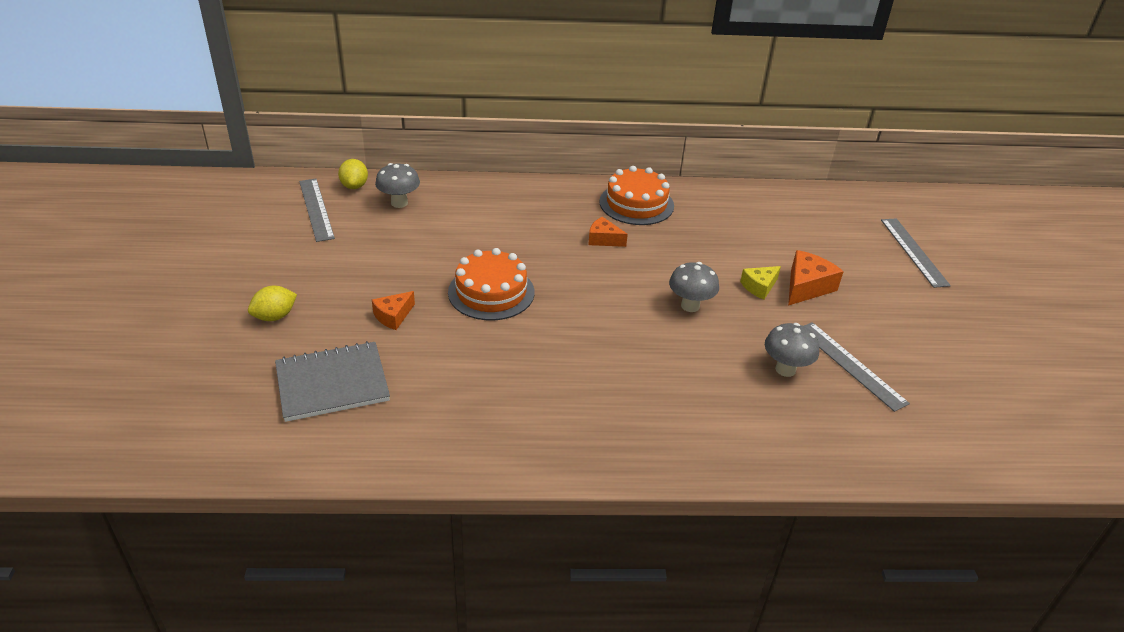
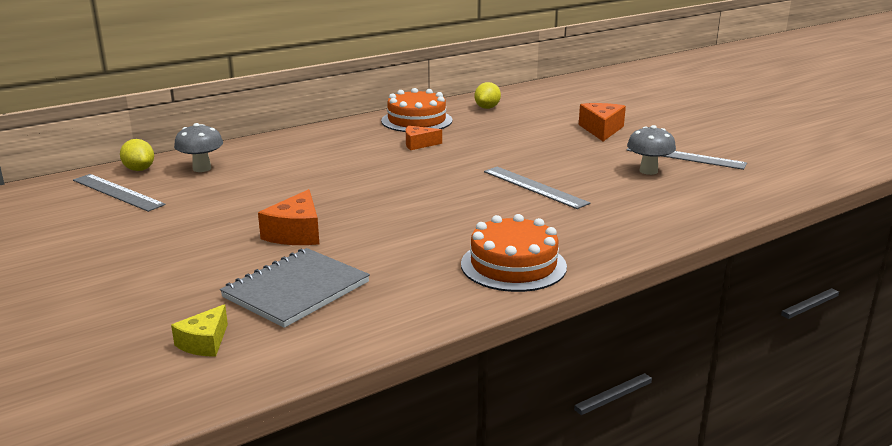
camera: 30 degrees left, 15 degrees down
yellow lemon [248,286,297,321] -> yellow lemon moved to [474,82,501,109]
orange cheese [372,291,415,330] -> orange cheese [258,189,319,245], size x1.53
orange cake [448,248,534,320] -> orange cake moved to [461,214,567,292]
grey mushroom [669,262,719,312] -> none
yellow cheese [740,266,781,300] -> yellow cheese moved to [171,304,228,357]
grey ruler [881,218,951,288] -> grey ruler moved to [484,167,590,209]

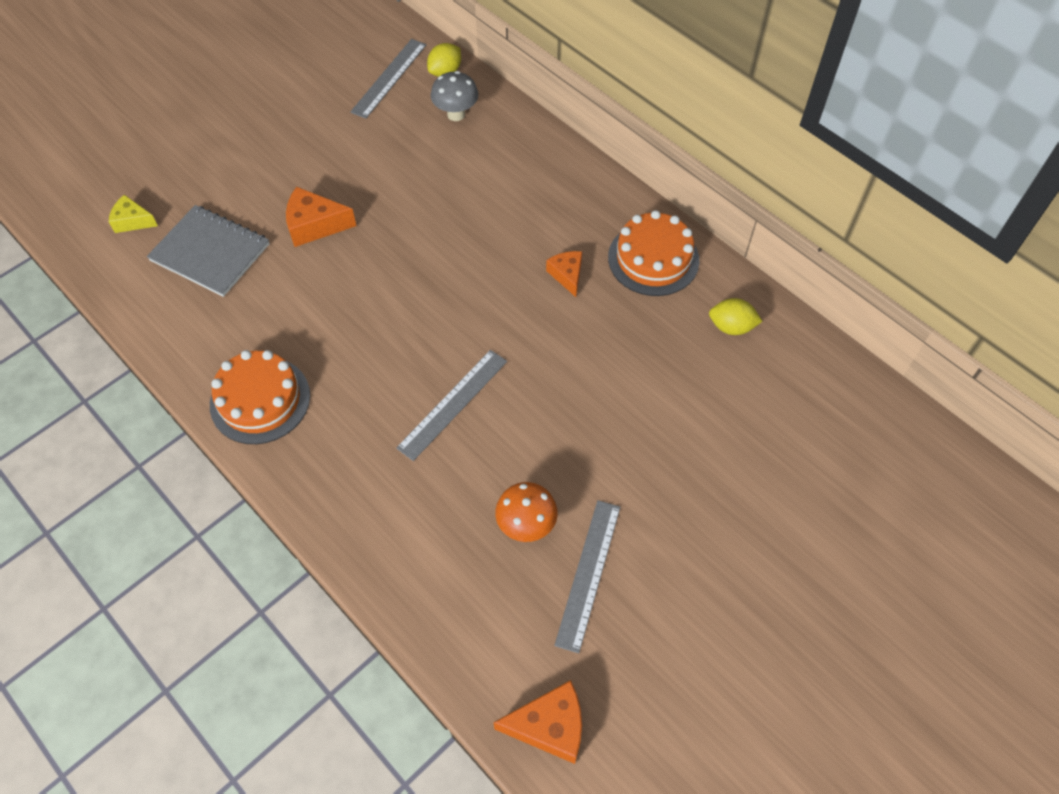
camera: 80 degrees right, 35 degrees up
orange cheese [579,103,626,141] -> orange cheese moved to [493,680,582,764]
grey mushroom [627,125,676,175] -> orange mushroom [495,482,558,542]

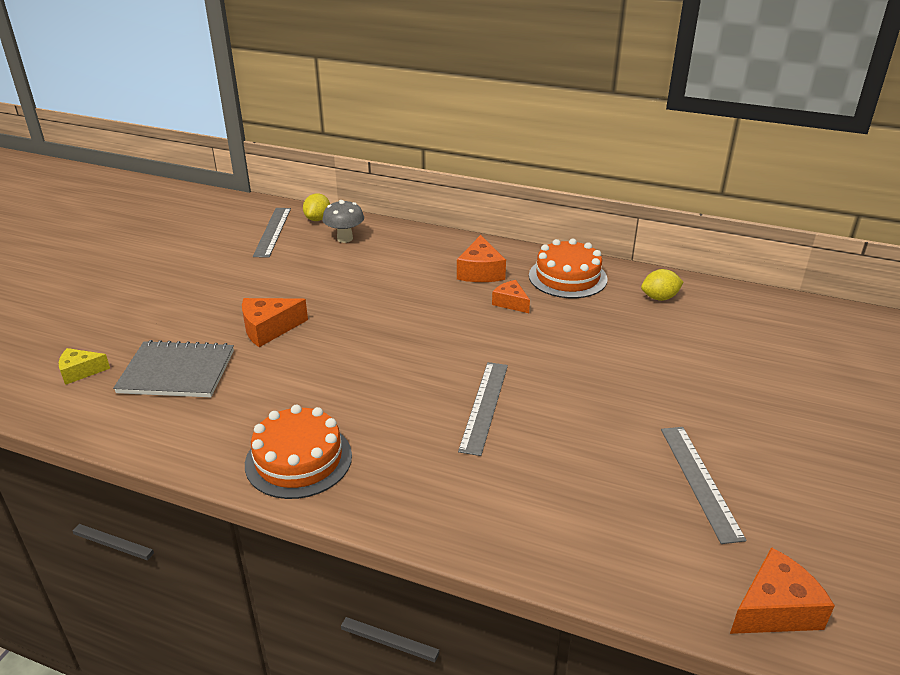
camera: 25 degrees left, 25 degrees down
orange mushroom [495,482,558,542] -> none
none -> orange cheese [457,235,506,282]

